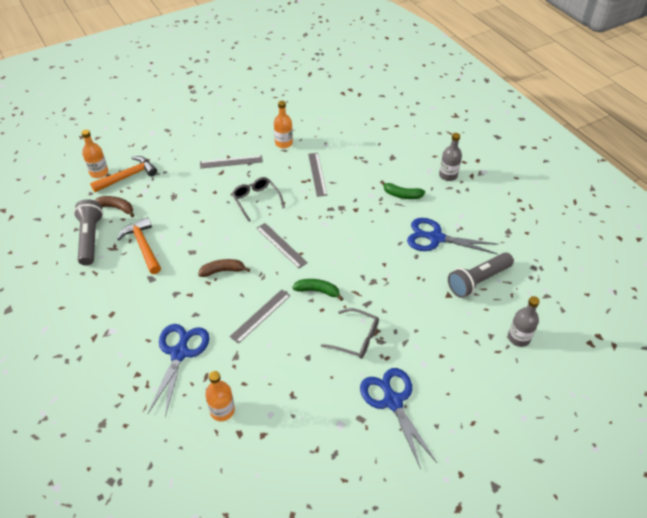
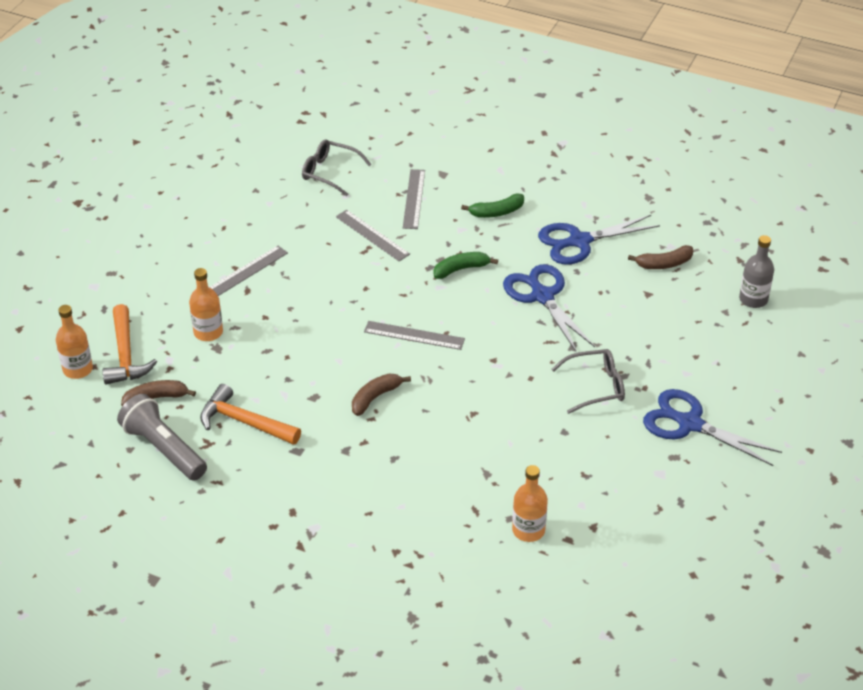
camera: 35 degrees left, 5 degrees down
orange hammer [90,156,157,192] -> orange hammer turned 150 degrees clockwise [102,304,157,385]
blue scissors [148,324,209,417] -> blue scissors moved to [503,264,595,353]
grey ruler [230,289,291,344] -> grey ruler moved to [403,169,425,229]
grey glasses [232,177,285,222] -> grey glasses moved to [302,139,372,196]
orange bottle [274,101,293,148] -> orange bottle moved to [189,268,223,341]
green banana [292,279,344,301] -> green banana moved to [434,252,498,279]
grey bottle [439,133,462,181] -> none
grey flashlight [448,252,514,298] -> brown banana [628,245,693,269]

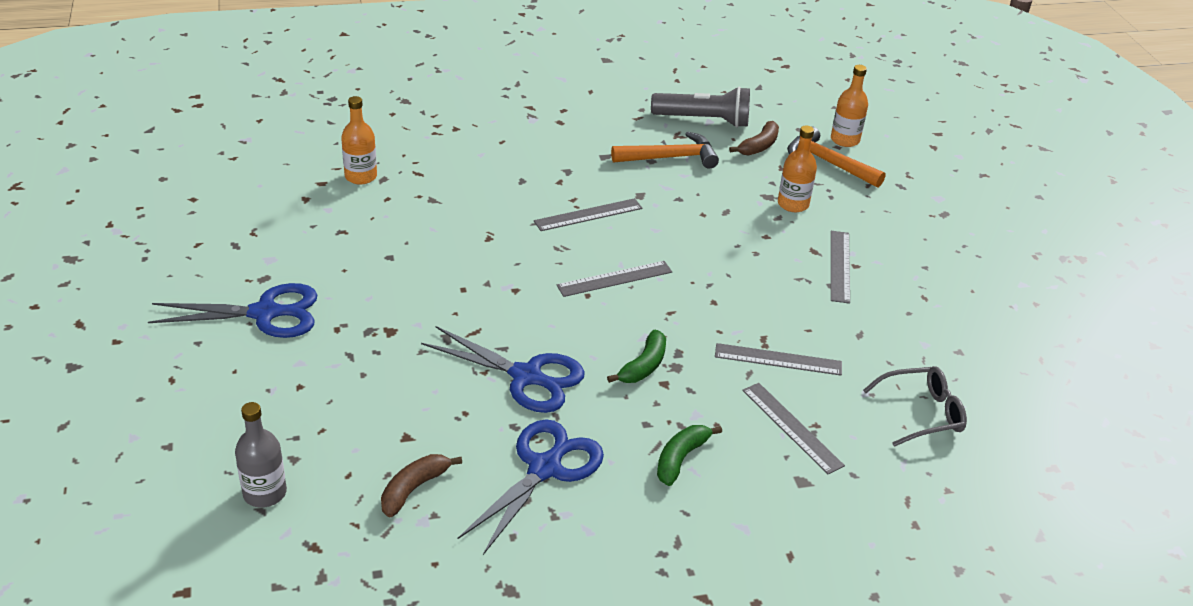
camera: 140 degrees right, 5 degrees down
brown banana [352,373,411,416] -> grey ruler [534,198,643,231]
grey glasses [551,349,625,414] -> none

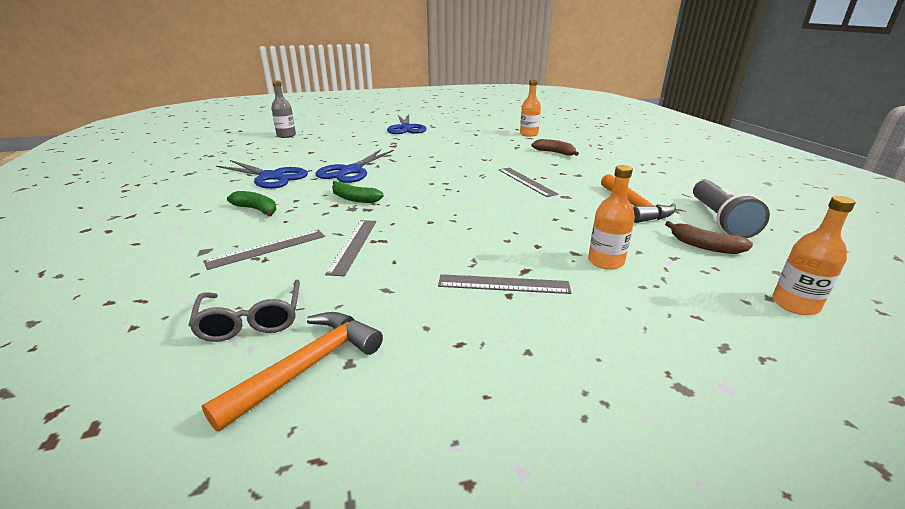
camera: 90 degrees right, 10 degrees down
brown banana [381,454,462,518] -> brown banana moved to [532,139,579,156]
grey ruler [556,261,672,297] -> none
orange hammer [787,127,886,188] -> orange hammer moved to [201,312,383,432]

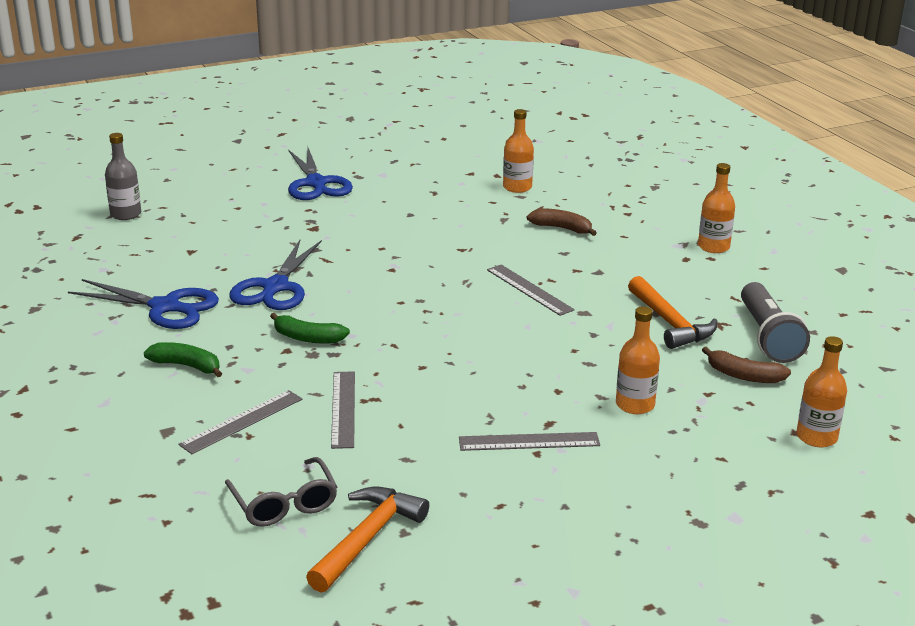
camera: 10 degrees left, 0 degrees up
none -> orange bottle [698,163,735,253]

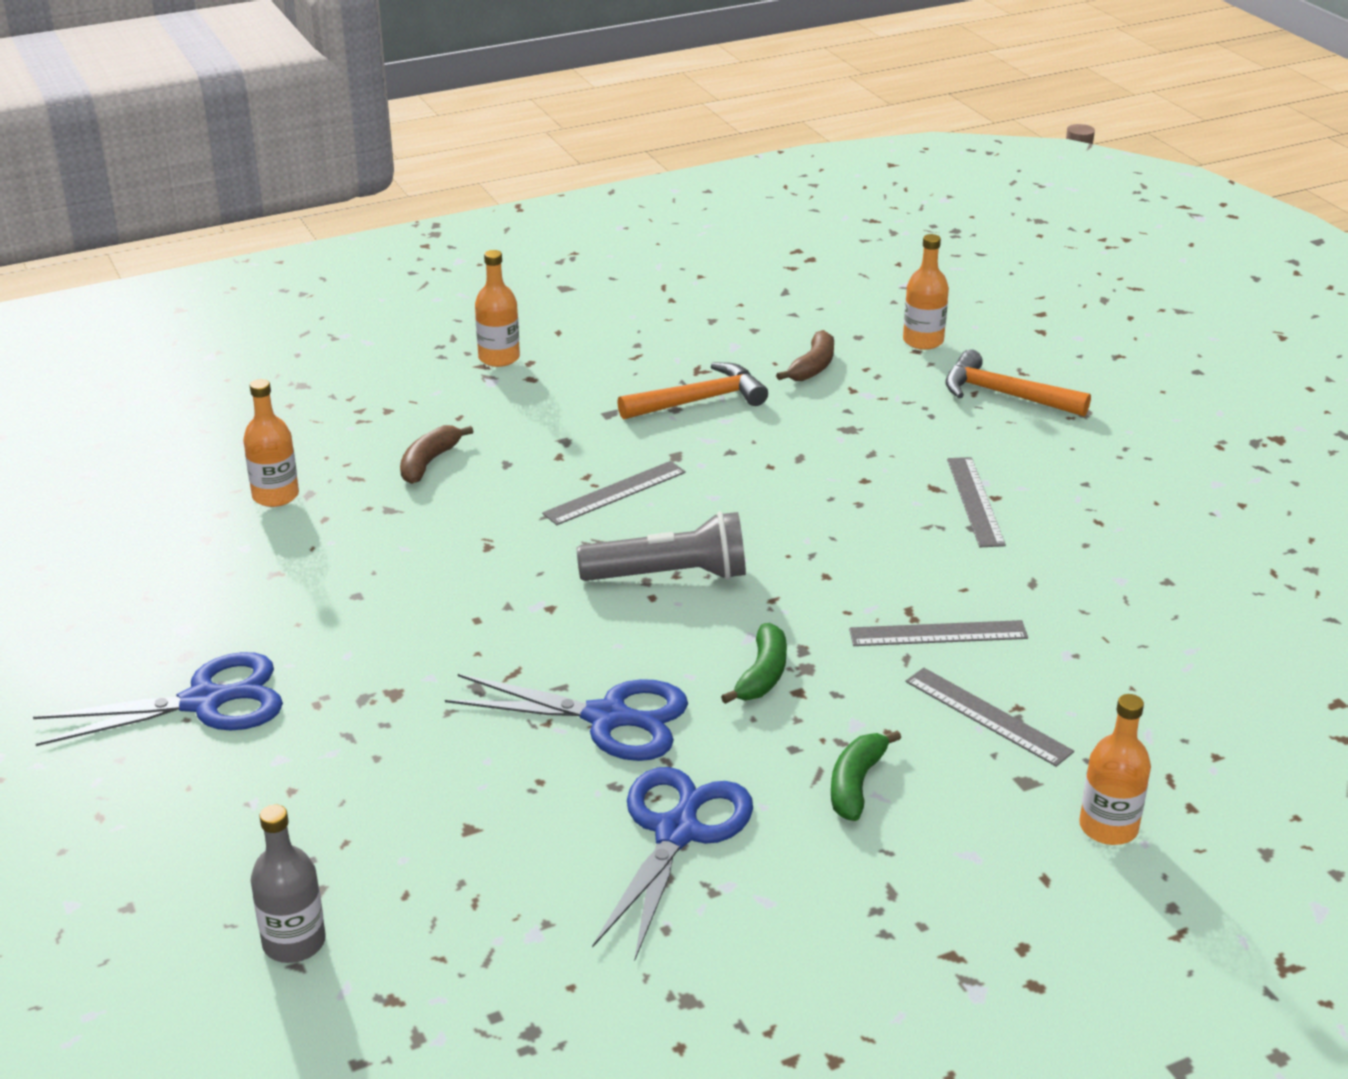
camera: 90 degrees left, 5 degrees up
grey glasses [225,457,337,527] -> none
orange hammer [306,487,429,592] -> orange hammer moved to [945,349,1091,417]
orange bottle [616,306,660,414] -> orange bottle moved to [1079,694,1151,845]
grey flashlight [741,282,810,363] -> grey flashlight moved to [577,511,746,581]

